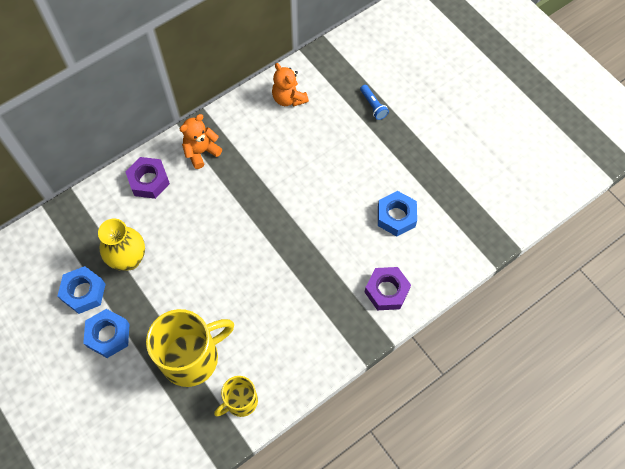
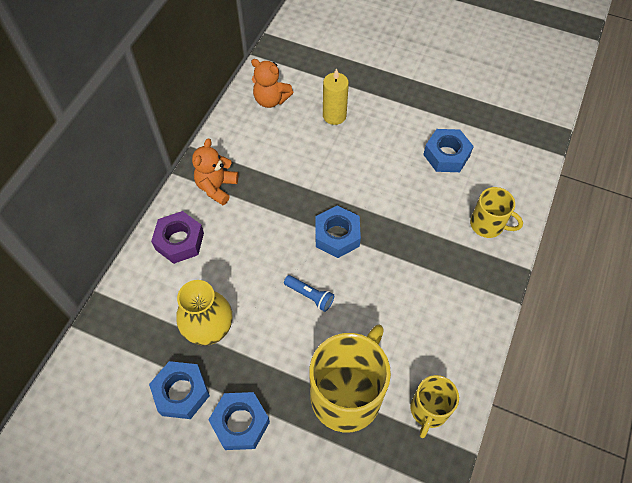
camera: 30 degrees left, 5 degrees down
blue flashlight [360,85,389,120] -> blue flashlight moved to [284,275,334,312]
purple nut [365,267,411,310] -> yellow mug [470,187,523,238]
none -> blue nut [315,206,361,258]
none -> yellow candle [323,68,349,125]

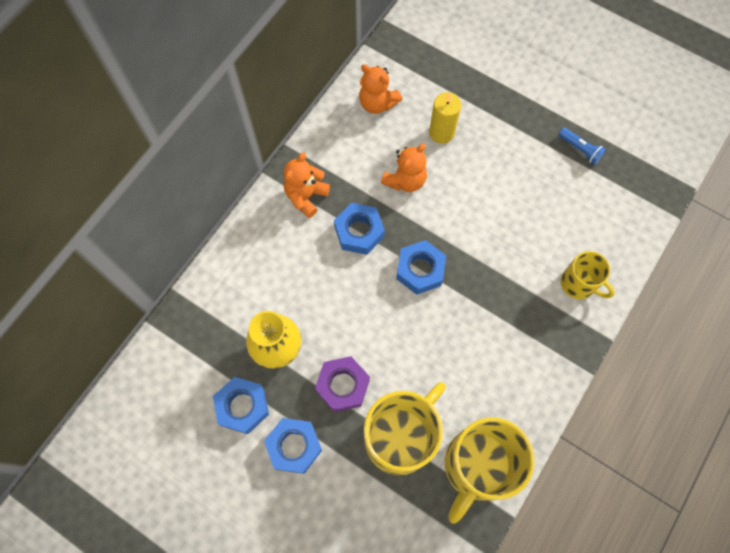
camera: 10 degrees right, 10 degrees up
purple nut [151,211,204,264] -> purple nut moved to [315,356,370,412]
blue flashlight [284,275,334,312] -> blue flashlight moved to [559,127,606,165]
yellow mug [411,375,459,438] -> yellow mug [445,417,535,524], size x1.83
blue nut [423,129,474,172] -> blue nut moved to [334,203,385,255]
none -> orange teddy bear [381,143,427,192]

